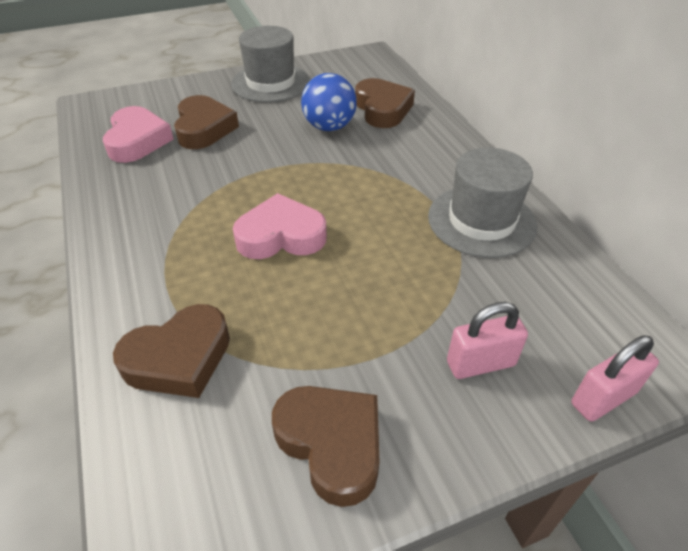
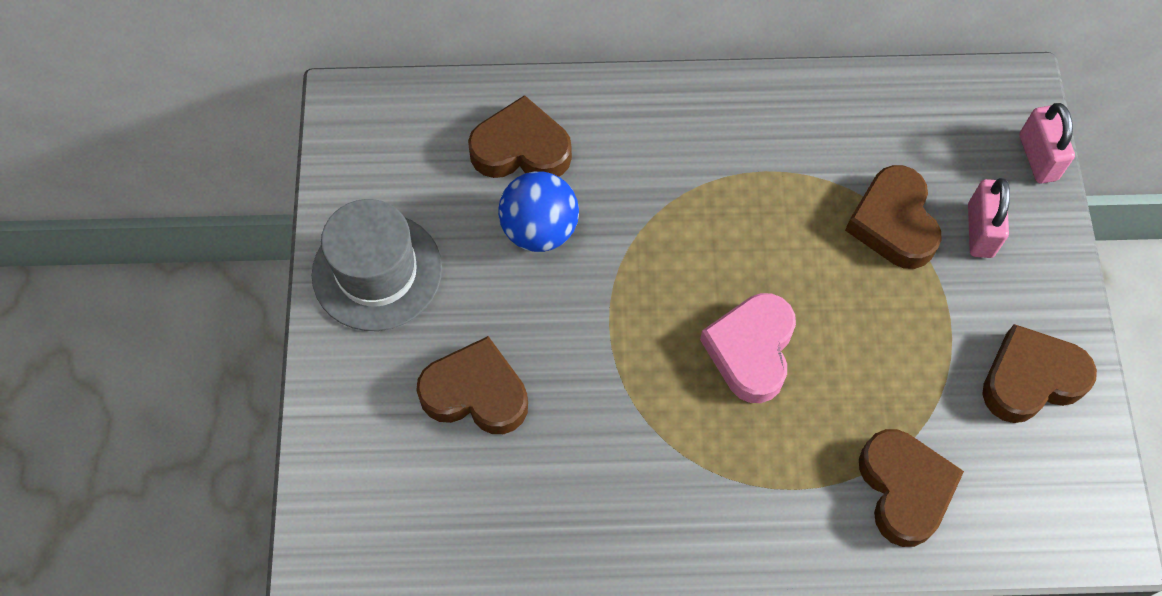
camera: 70 degrees left, 20 degrees up
pink heart [103,106,174,163] -> none
grey hat [428,148,537,258] -> none
none -> brown heart [845,165,942,269]

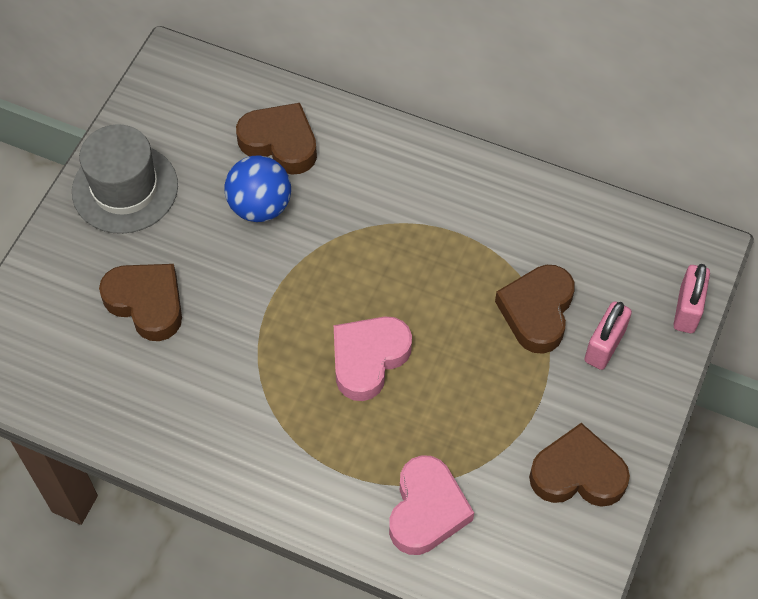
camera: 25 degrees right, 5 degrees down
brown heart [859,429,964,547] -> pink heart [389,455,474,555]

